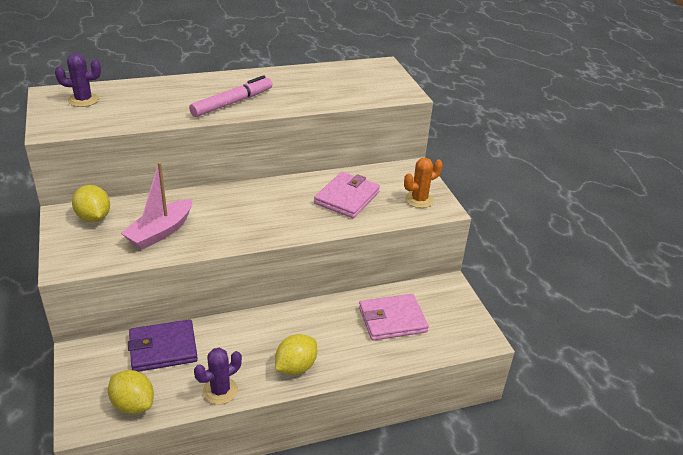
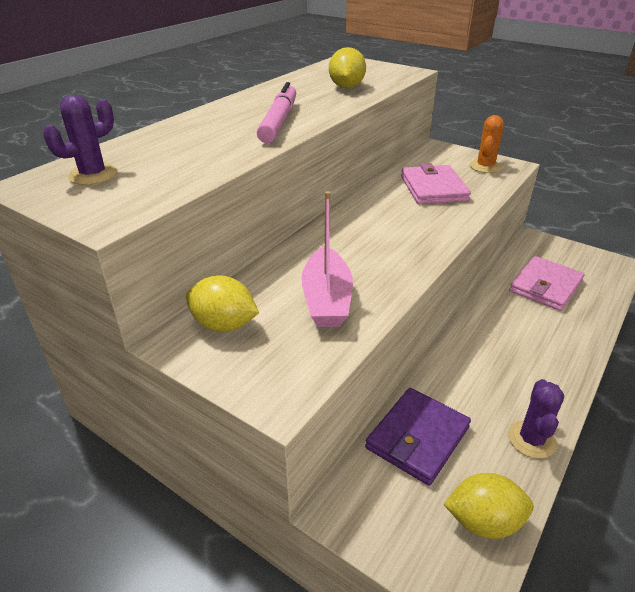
camera: 35 degrees left, 0 degrees up
yellow lemon [275,334,317,375] -> yellow lemon moved to [329,47,366,88]

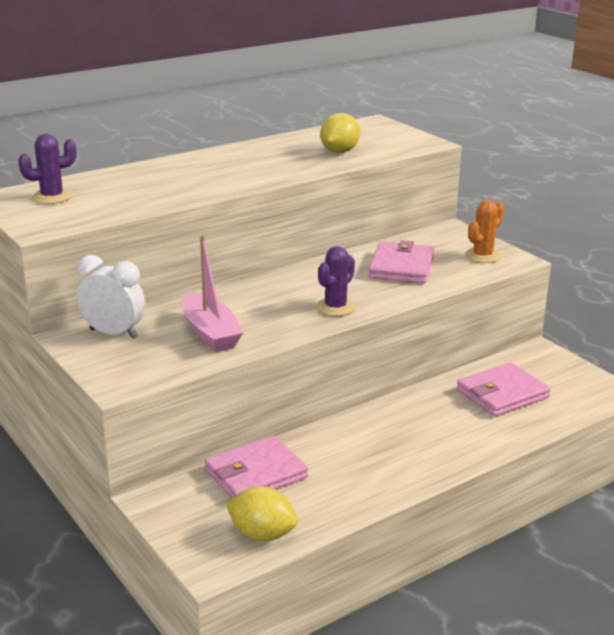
camera: 20 degrees right, 10 degrees down
yellow lemon [186,275,259,332] -> white clock [77,255,145,339]
pink marker [257,82,296,143] -> none
pink boat [301,191,353,327] -> pink boat turned 45 degrees counterclockwise [182,235,243,352]
purple wallet [365,388,471,485] -> pink wallet [204,435,308,499]
purple cactus [508,379,564,459] -> purple cactus moved to [316,246,356,316]

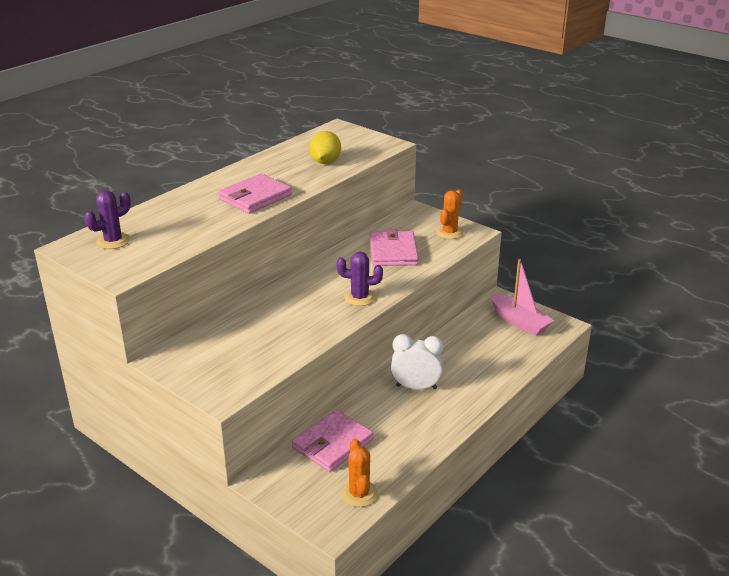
camera: 15 degrees left, 5 degrees up
white clock [77,255,145,339] -> white clock moved to [391,334,444,390]
pink boat [182,235,243,352] -> pink boat moved to [490,259,554,336]
yellow lemon [226,486,298,541] -> orange cactus [341,439,378,507]
purple cactus [316,246,356,316] -> purple cactus turned 75 degrees clockwise [337,252,383,306]
pink wallet [457,363,551,417] -> pink wallet moved to [218,174,292,214]

